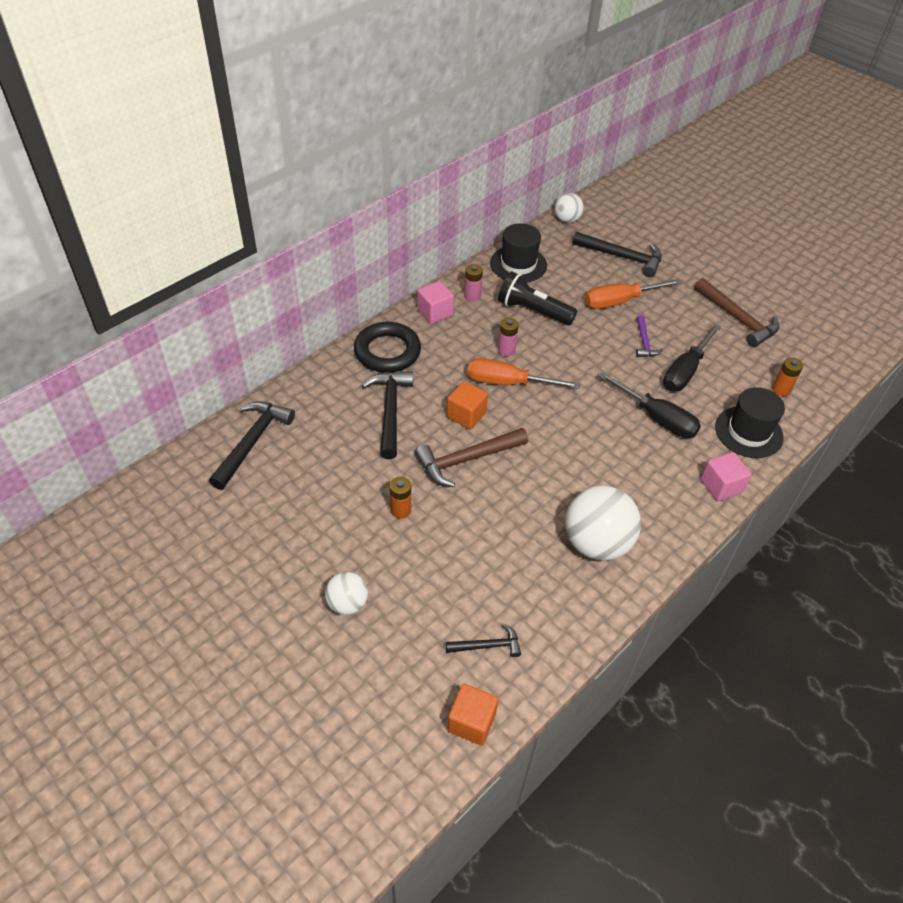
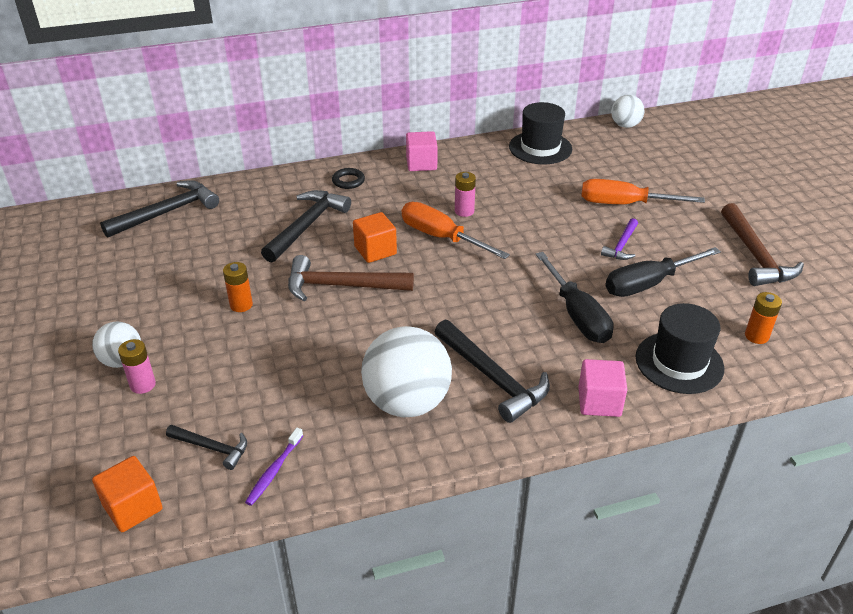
camera: 30 degrees right, 10 degrees down
black ring [354,322,421,373] -> black ring [332,168,365,189], size x0.47
pink battery [464,264,483,302] -> pink battery moved to [118,339,156,394]
black flashlight [498,271,578,325] -> none
black hammer [572,232,662,277] -> black hammer moved to [435,320,550,423]
none -> purple toothbrush [245,428,303,506]

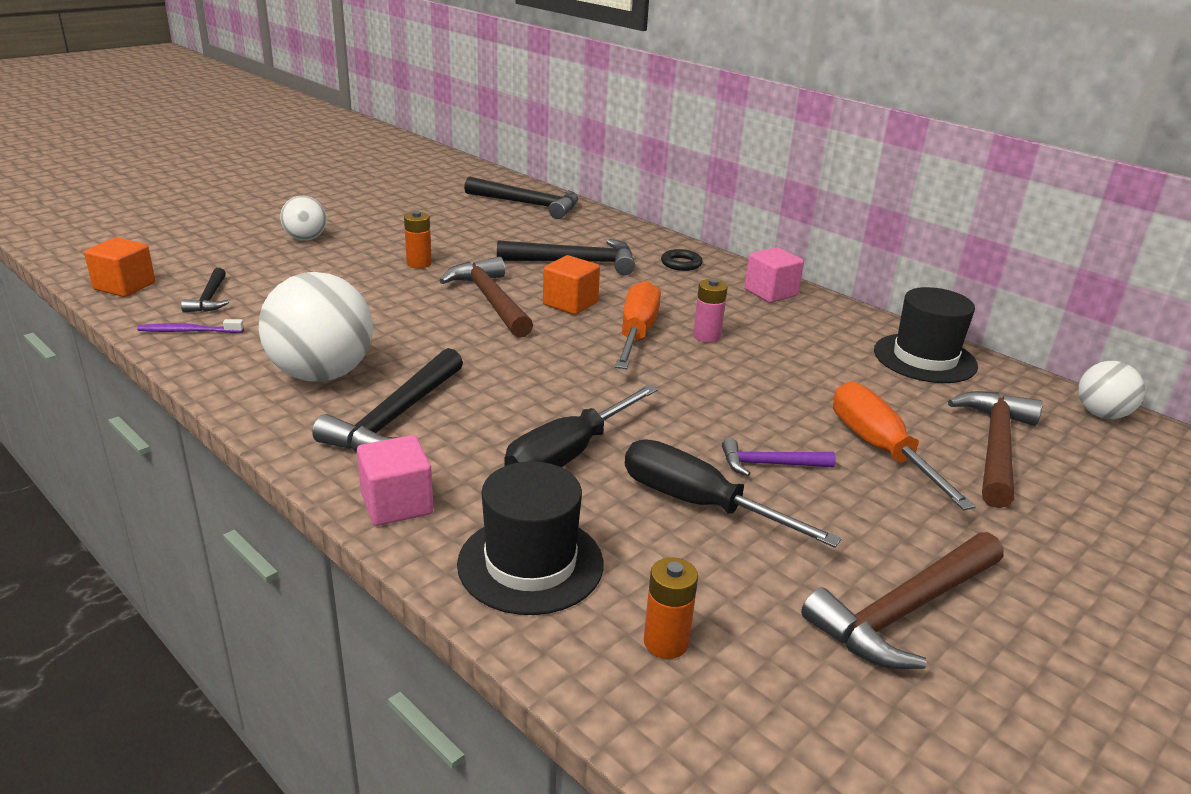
camera: 60 degrees right, 10 degrees down
pink battery [118,339,156,394] -> none
none -> brown hammer [948,391,1043,508]

